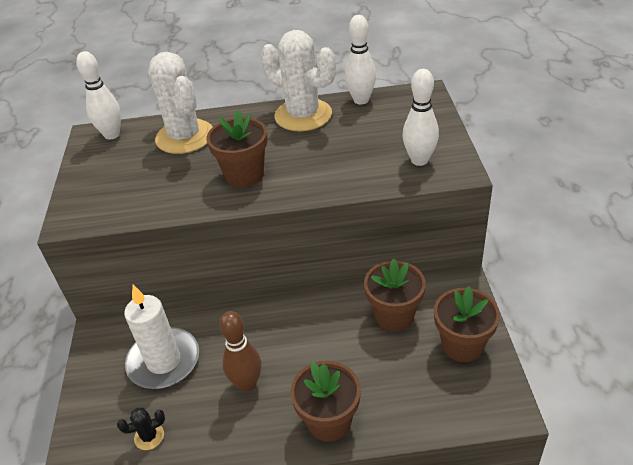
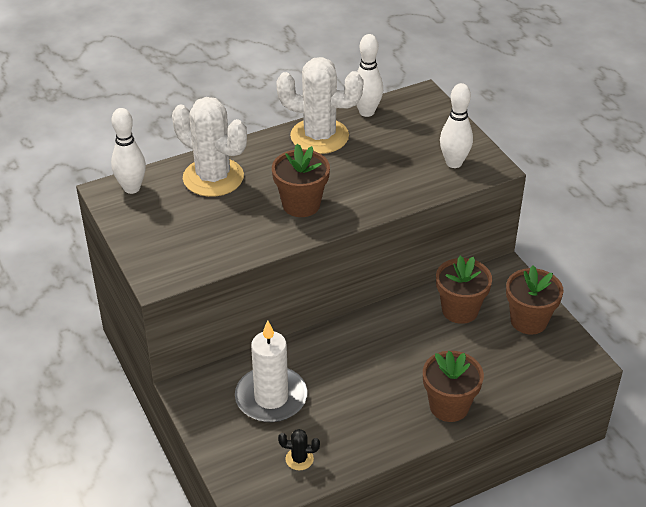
camera: 25 degrees left, 0 degrees up
black cactus [117,408,165,450] -> black cactus turned 45 degrees clockwise [278,429,320,470]
brown bowling pin [219,311,262,392] -> none

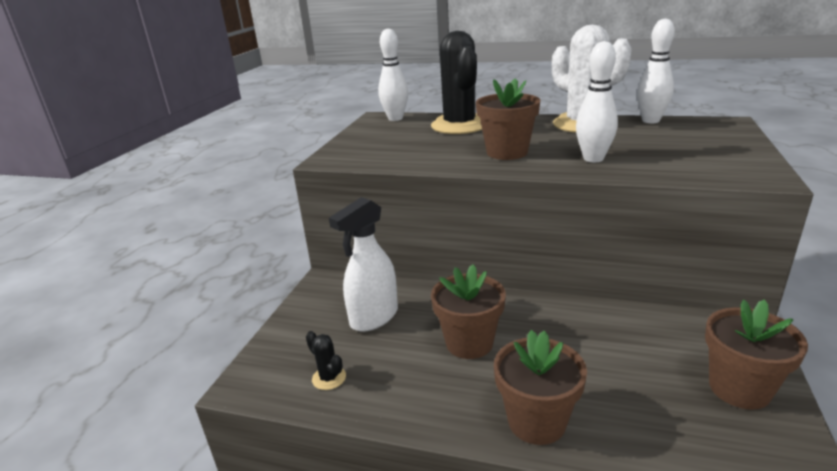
camera: 45 degrees right, 15 degrees down
white cactus [172,97,247,197] -> black cactus [431,31,482,134]
white candle [235,320,308,423] -> white spray bottle [329,197,398,332]
brown flower pot [436,256,492,324] -> brown flower pot moved to [431,264,506,359]
white bowling pin [440,83,473,168] -> white bowling pin moved to [576,41,618,162]

